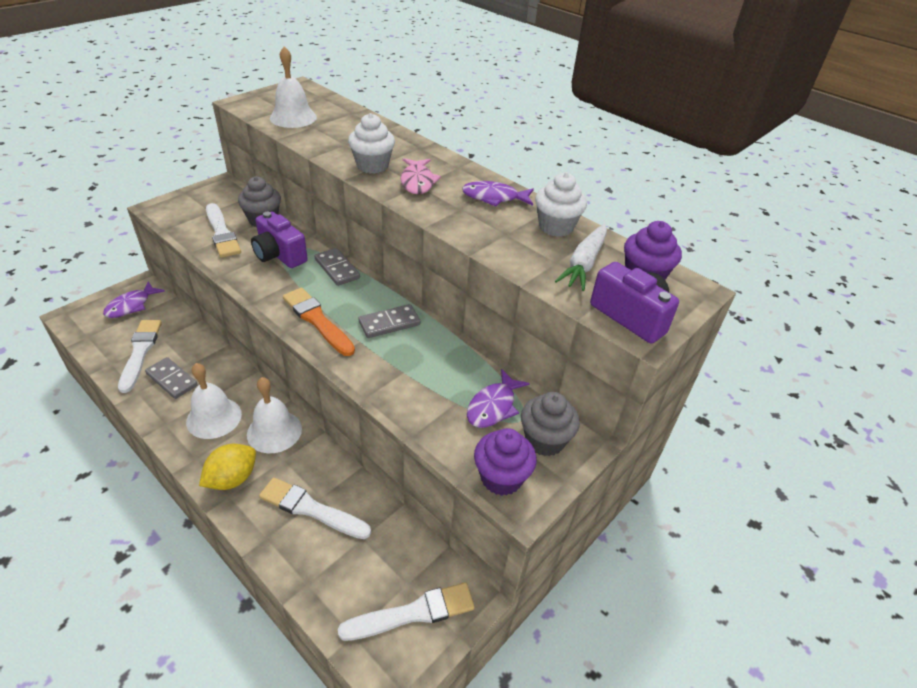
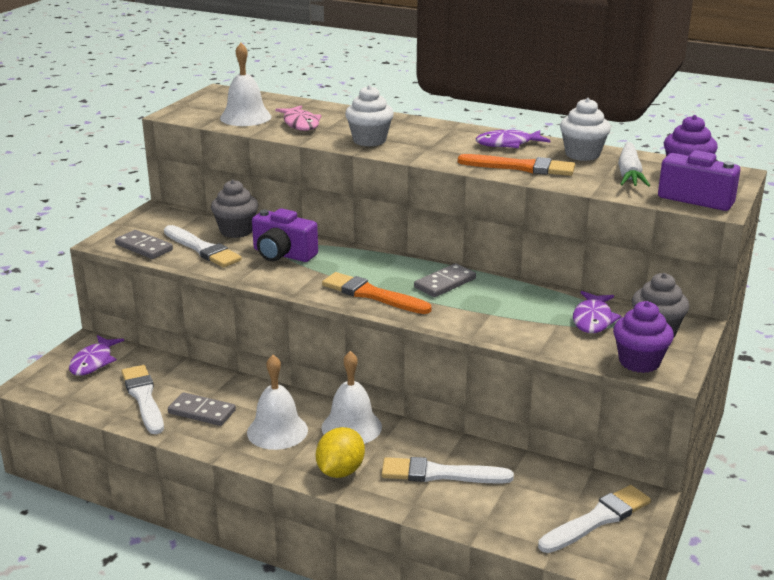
camera: 15 degrees left, 15 degrees down
grey domino [315,248,360,286] -> grey domino moved to [115,230,173,259]
pink fish [401,158,441,194] -> pink fish moved to [275,105,321,131]
none -> orange brush [458,154,575,176]

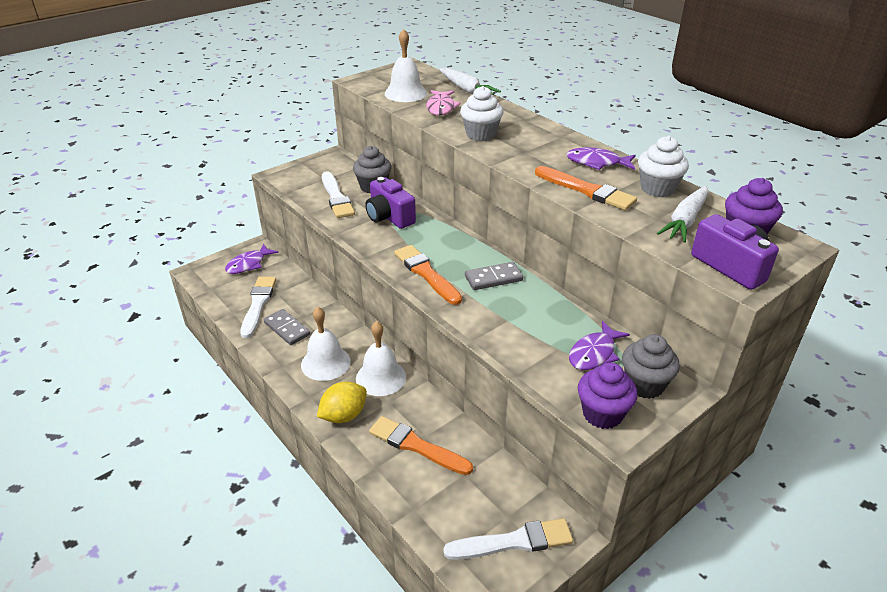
camera: 25 degrees right, 10 degrees up
grey domino [115,230,173,259] -> none
white brush [381,457,514,483] -> orange brush [369,416,473,475]
none -> white carrot [439,68,501,95]

